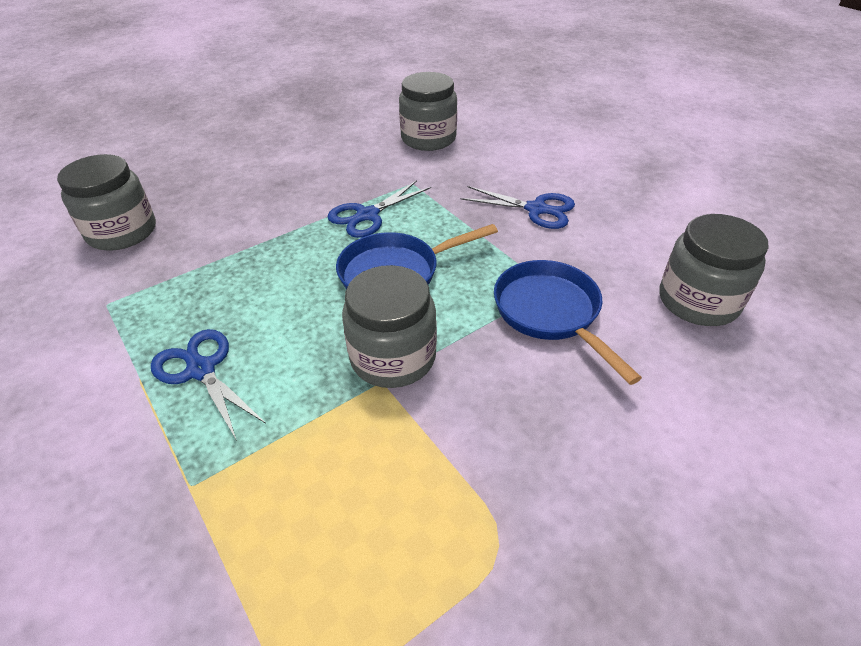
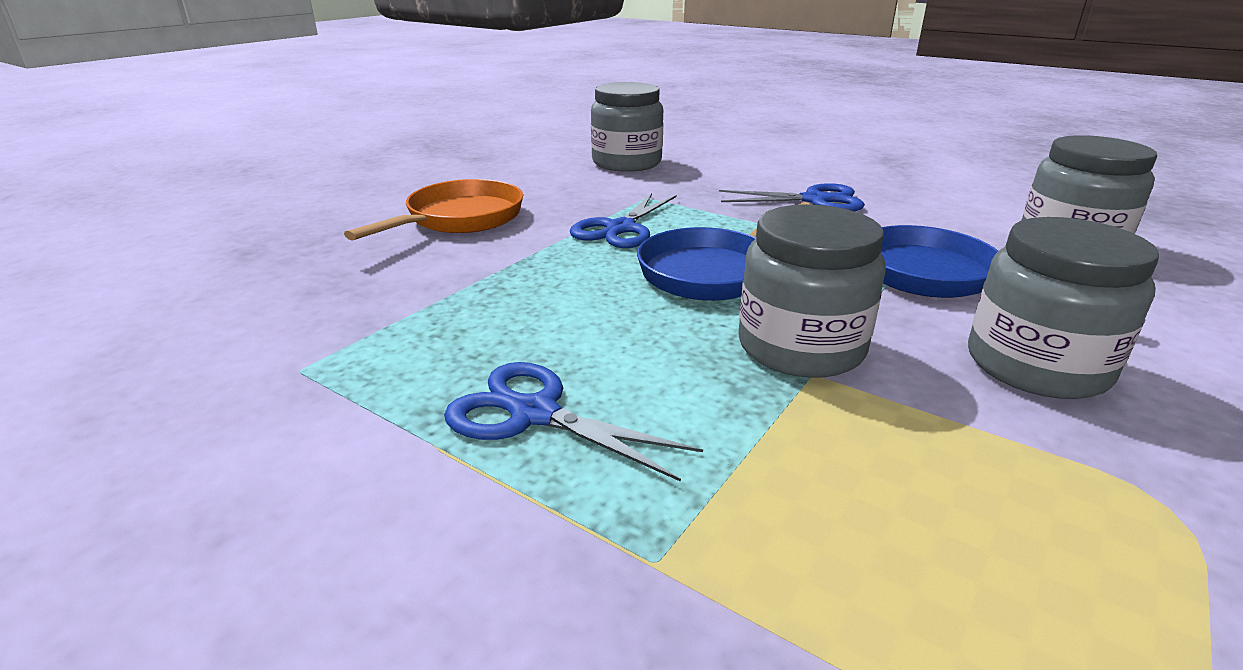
camera: 20 degrees left, 15 degrees down
grey jar [57,154,156,251] -> grey jar moved to [968,217,1159,399]
none -> orange pan [344,179,523,240]

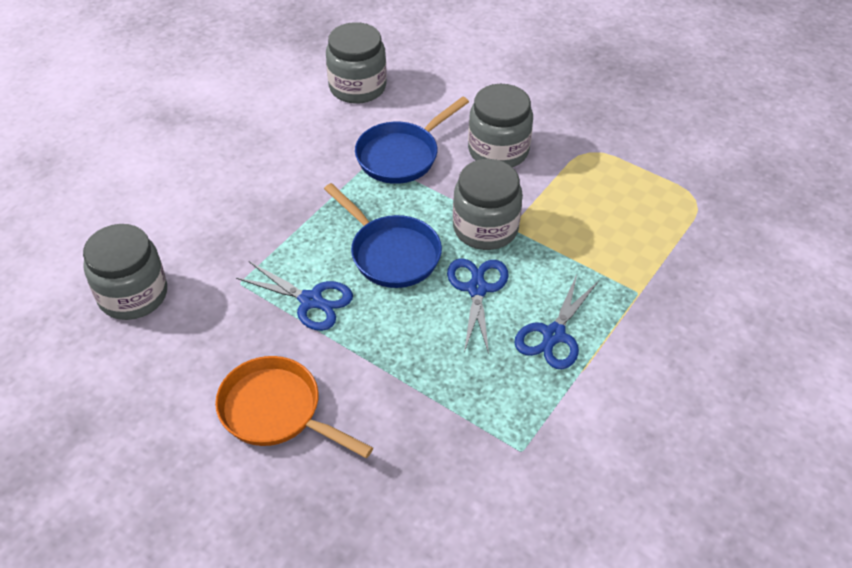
camera: 90 degrees left, 20 degrees up
blue scissors [719,183,865,211] -> blue scissors moved to [447,258,509,354]

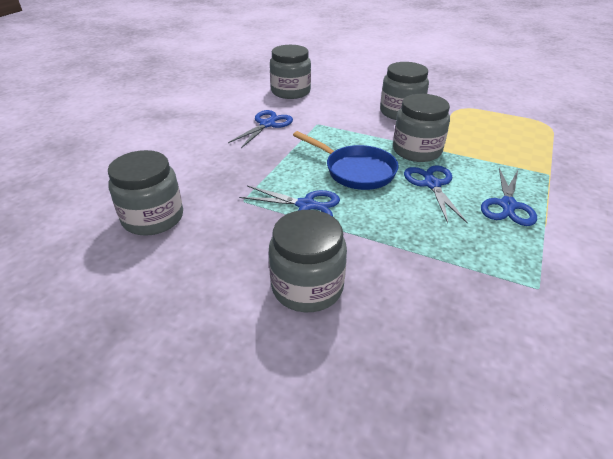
camera: 10 degrees left, 10 degrees down
orange pan [215,356,373,458] -> grey jar [269,210,347,312]
blue pan [355,96,469,184] -> none
none -> blue scissors [228,110,293,148]

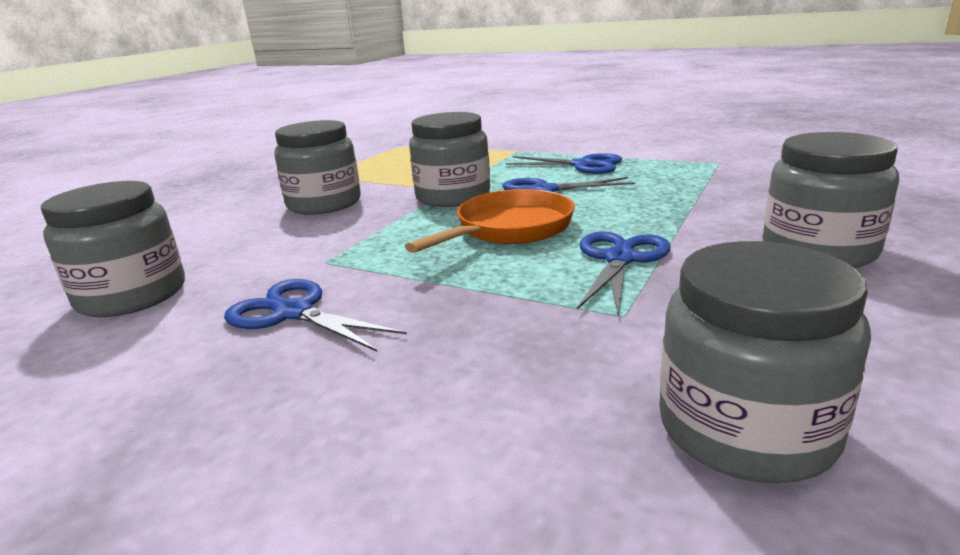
camera: 85 degrees left, 15 degrees down
blue pan [293,131,399,190] -> orange pan [405,189,575,253]

